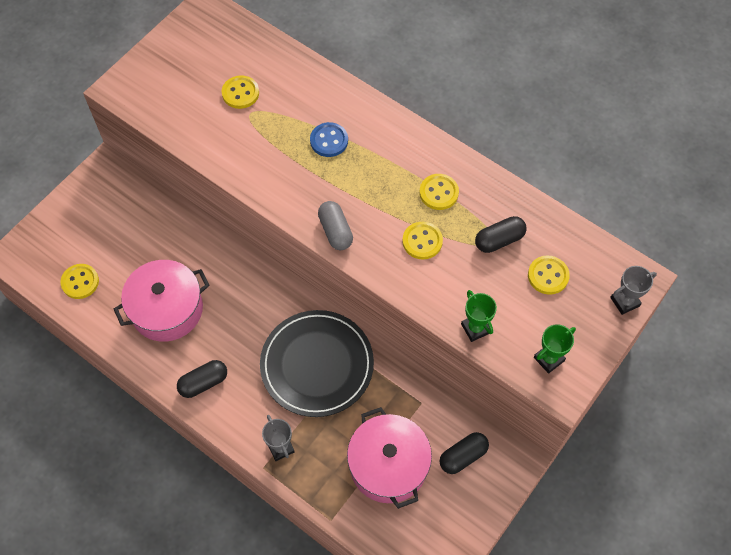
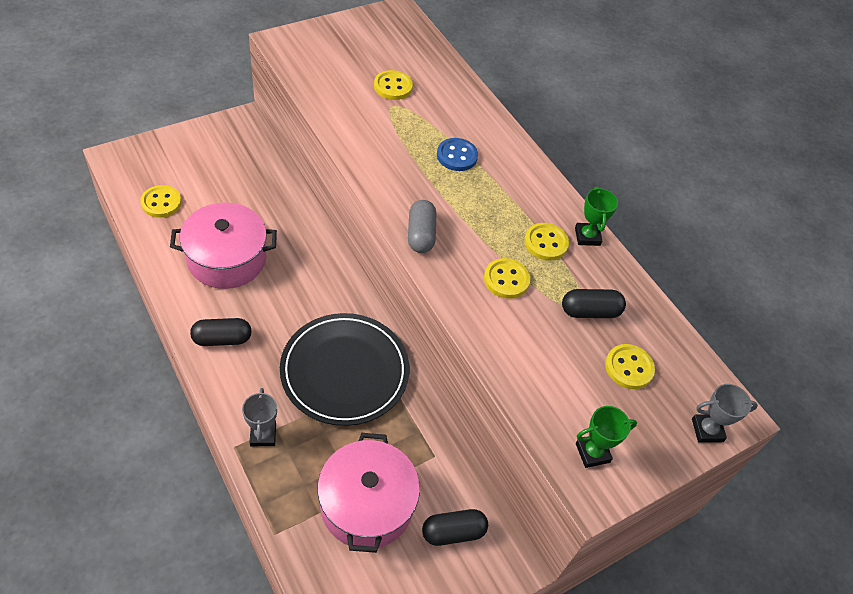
camera: 15 degrees right, 10 degrees down
green trophy [461,290,497,342] -> green trophy moved to [575,187,618,246]

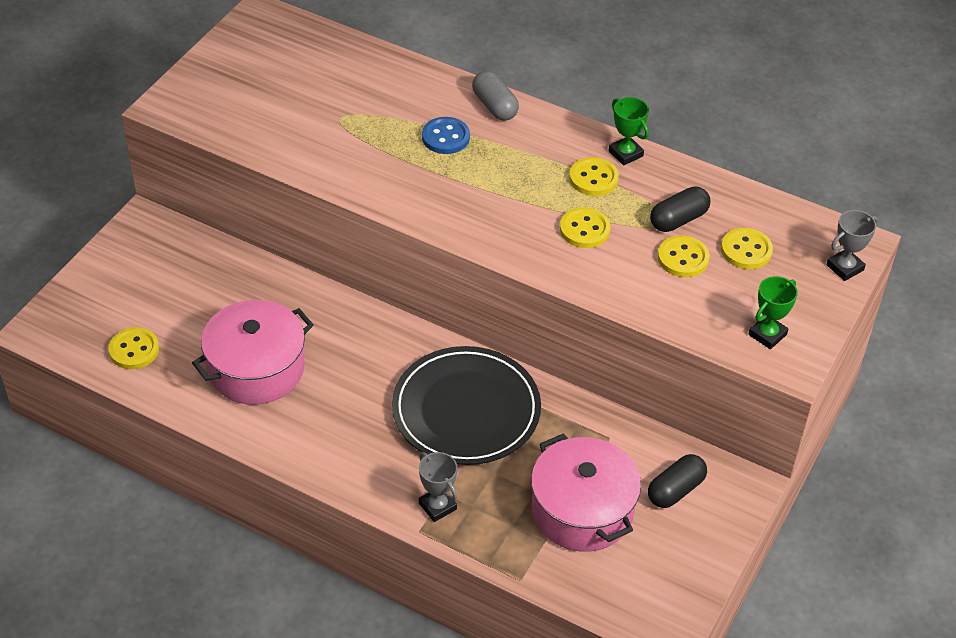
camera: 25 degrees left, 5 degrees down
black capsule [190,318,252,346] -> none
yellow button [374,70,413,100] -> yellow button moved to [658,235,710,277]
grey capsule [408,200,436,253] -> grey capsule moved to [472,71,519,121]

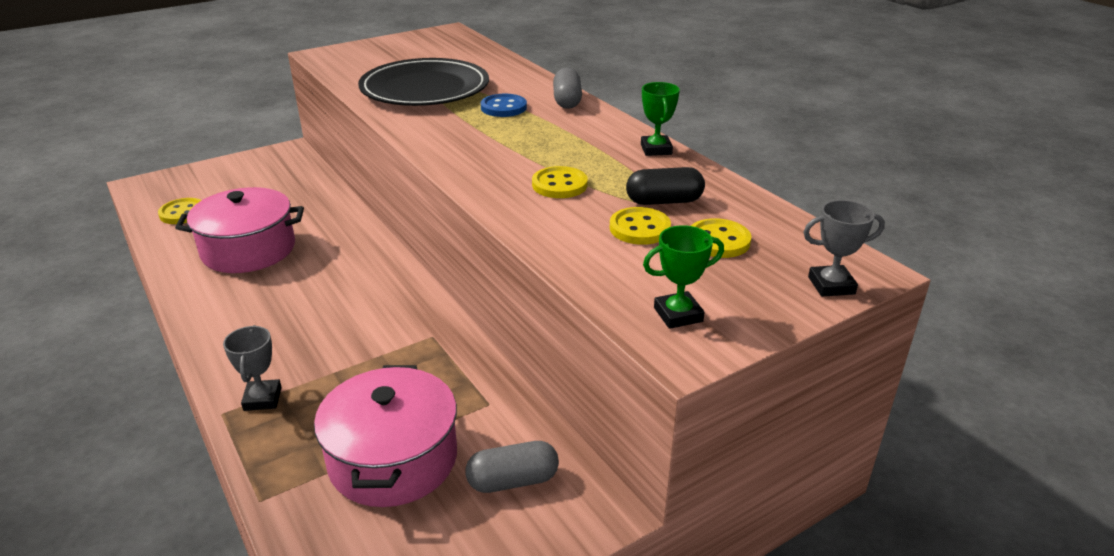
camera: 30 degrees right, 15 degrees down
black plate [392,346,541,465] -> black plate moved to [358,58,489,106]
yellow button [569,157,619,196] -> none
black capsule [648,454,707,508] -> grey capsule [466,441,559,493]

